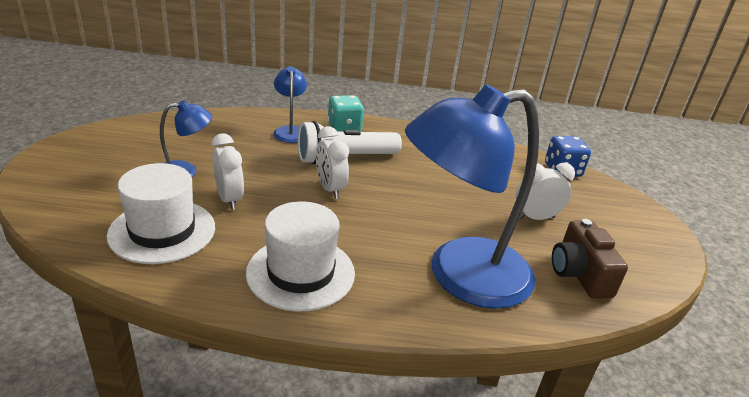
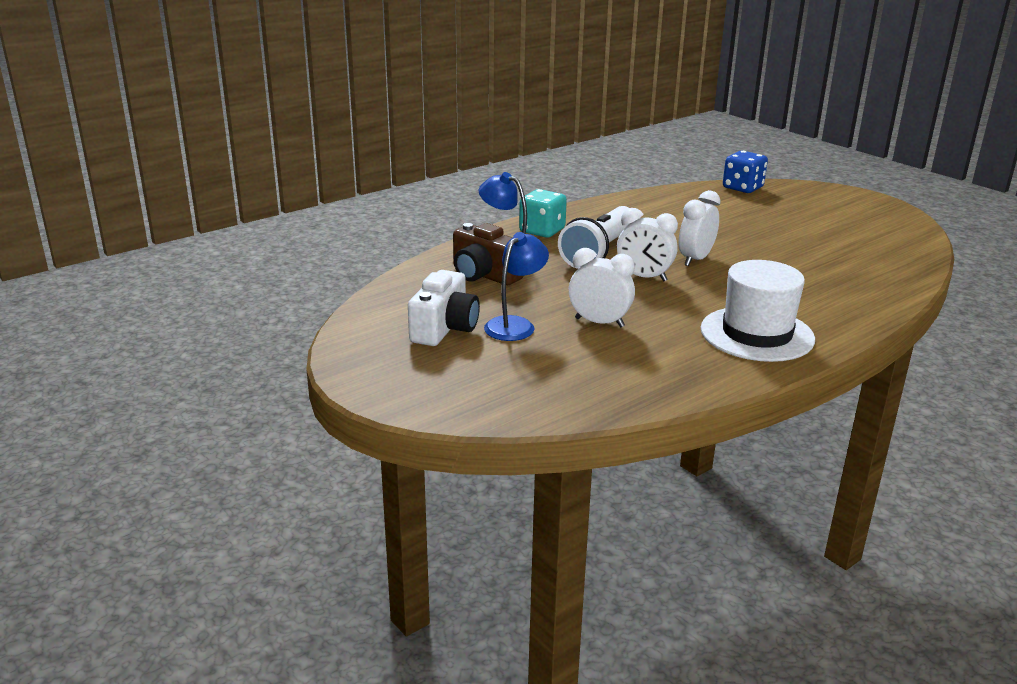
camera: 40 degrees left, 5 degrees down
white hat [107,163,215,264] -> none
blue lamp [405,84,539,309] -> none
white clock [516,163,575,220] -> white clock moved to [679,190,721,266]
brown camera [552,219,628,299] -> brown camera moved to [453,223,524,285]
none -> white camera [408,270,480,346]

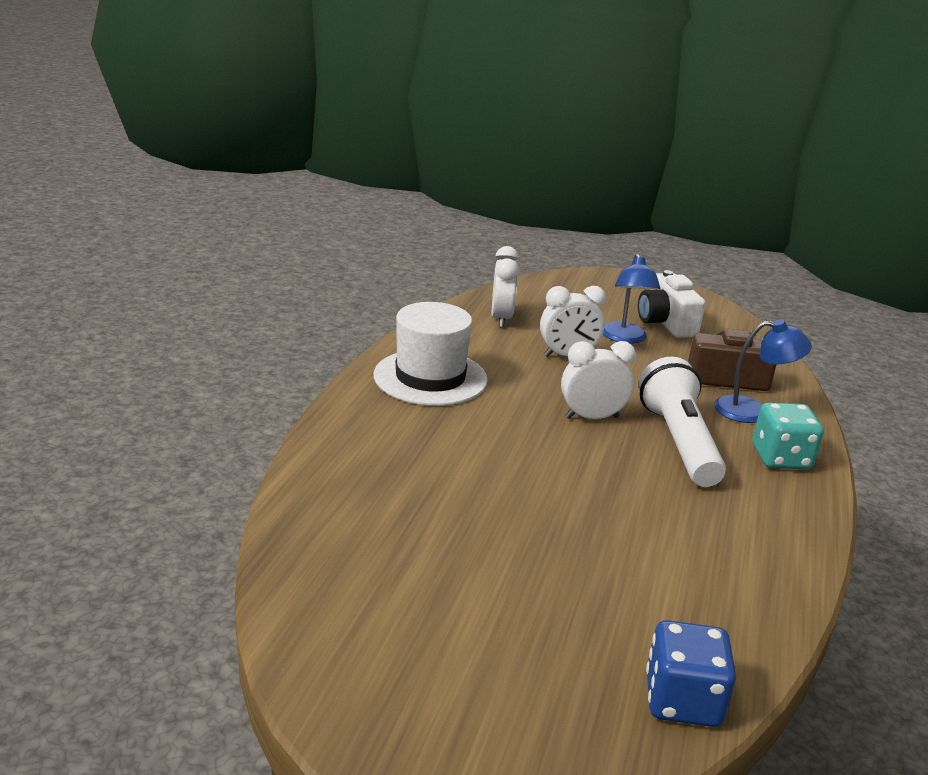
camera: 145 degrees right, 0 degrees up
white clock [679,190,721,266] -> white clock moved to [492,246,519,328]

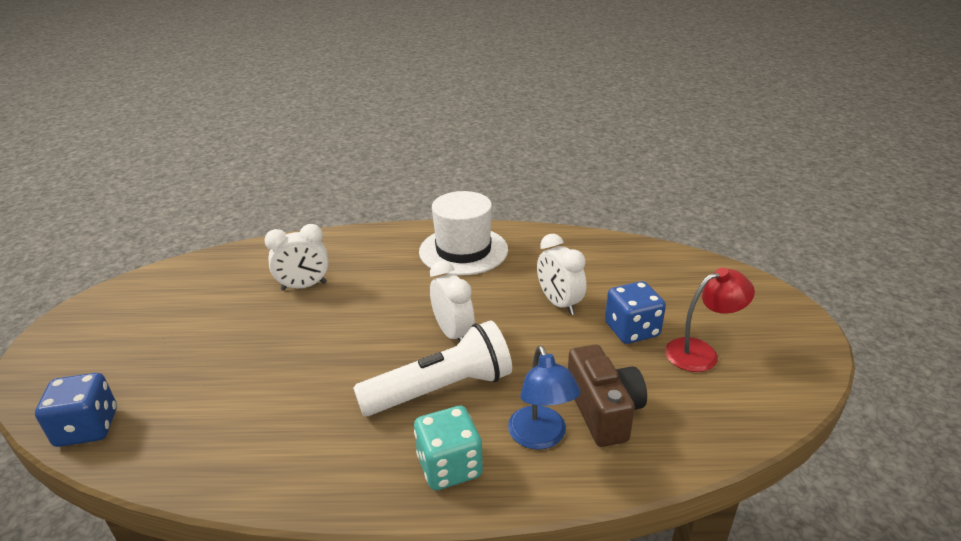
camera: 75 degrees right, 5 degrees up
white clock [492,246,519,328] -> white clock moved to [264,224,329,291]
blue lamp [603,254,660,343] -> blue dice [605,281,666,344]
white camera [638,270,706,338] -> red lamp [665,268,755,372]

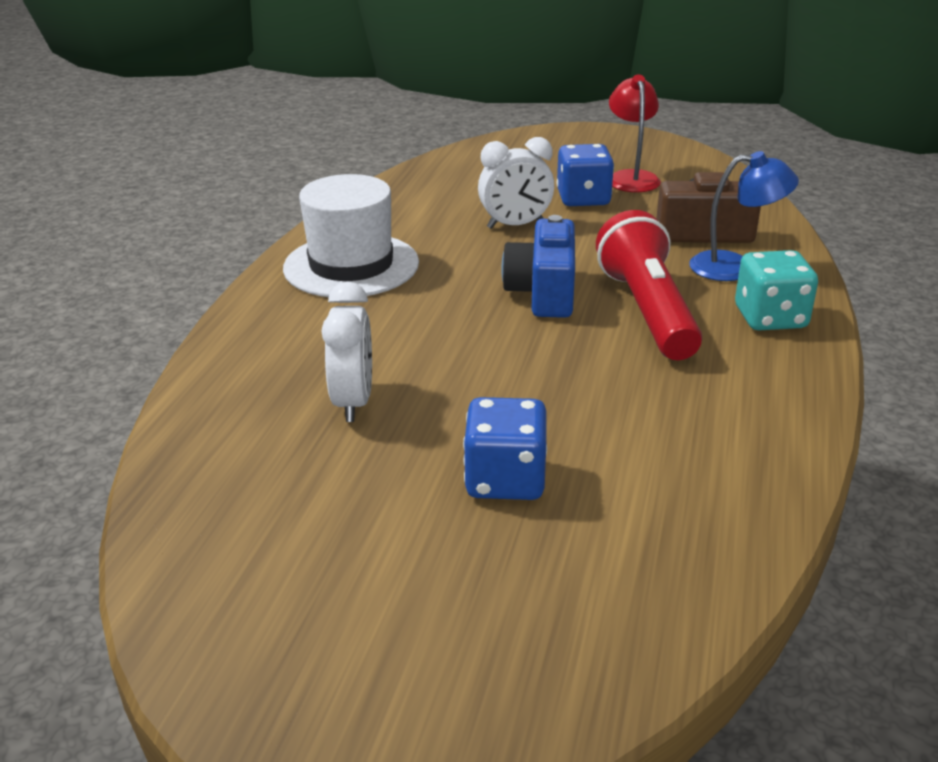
camera: 75 degrees left, 0 degrees up
blue dice [35,373,117,447] -> blue dice moved to [463,397,547,500]
white flashlight [353,320,512,416] -> red flashlight [596,210,702,360]
white clock [430,261,475,342] -> blue camera [501,215,575,318]

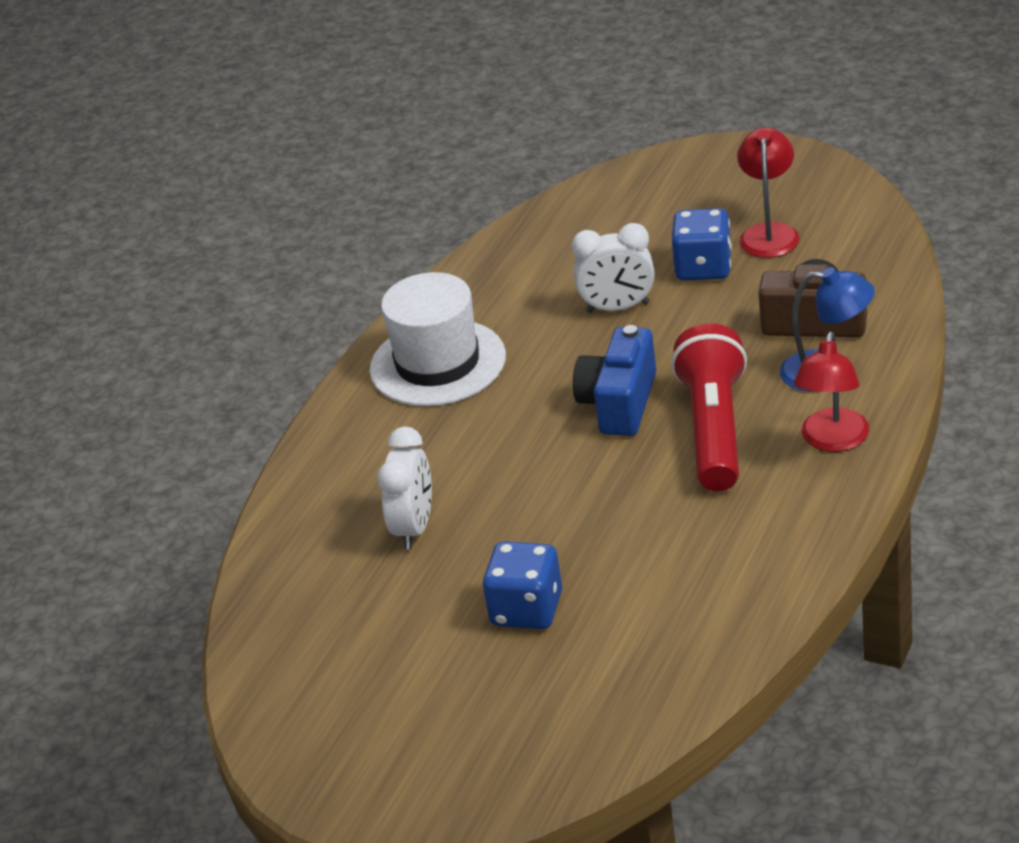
camera: 15 degrees right, 5 degrees up
turquoise dice [735,250,818,331] -> red lamp [794,332,869,452]

